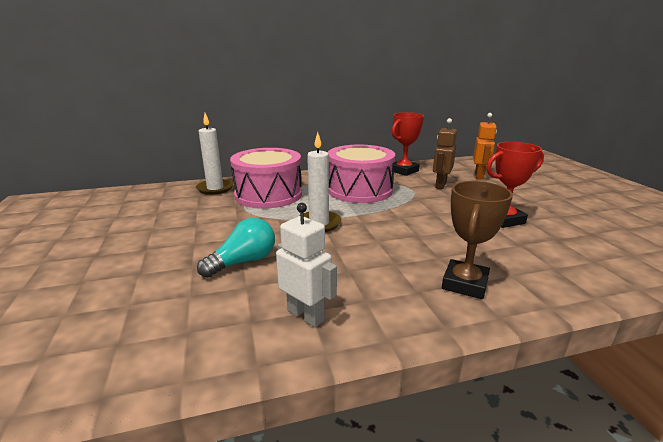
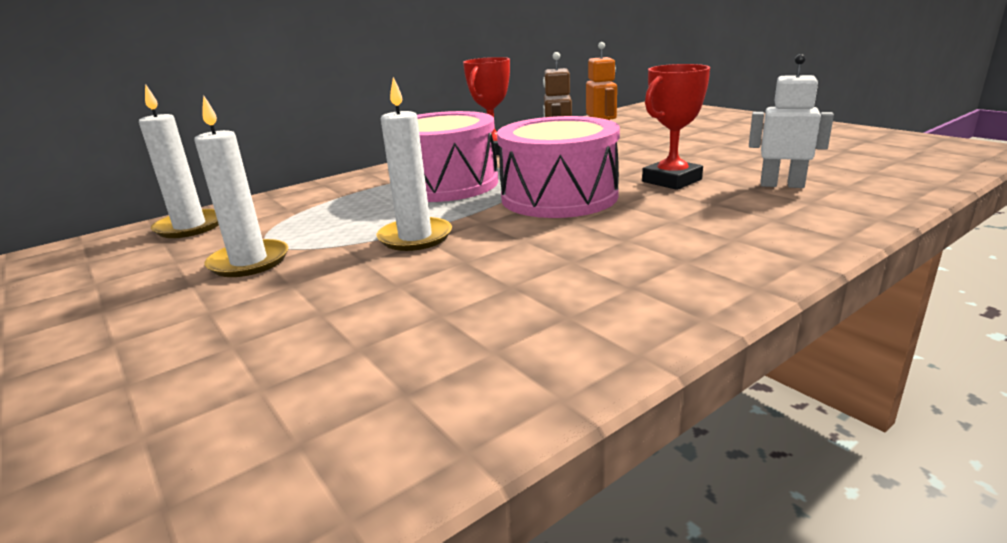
camera: 20 degrees left, 0 degrees up
turquoise light bulb [197,218,275,278] -> none
pink drum [230,148,302,209] -> pink drum moved to [497,116,620,218]
white robot [276,203,337,327] -> white robot moved to [749,54,834,188]
brown trophy [442,181,513,299] -> none
none -> white candle [194,95,288,277]

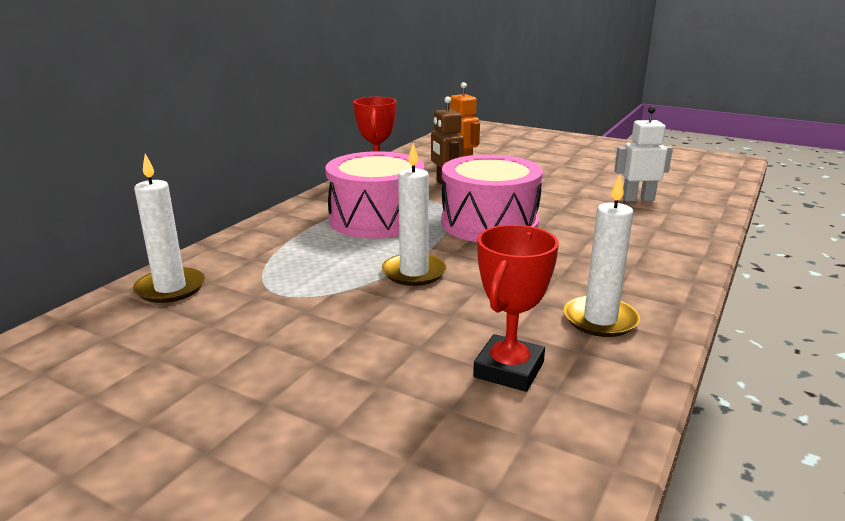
camera: 25 degrees left, 0 degrees up
white candle [194,95,288,277] -> white candle moved to [564,175,640,337]
red trophy [642,64,710,190] -> red trophy moved to [473,225,559,392]

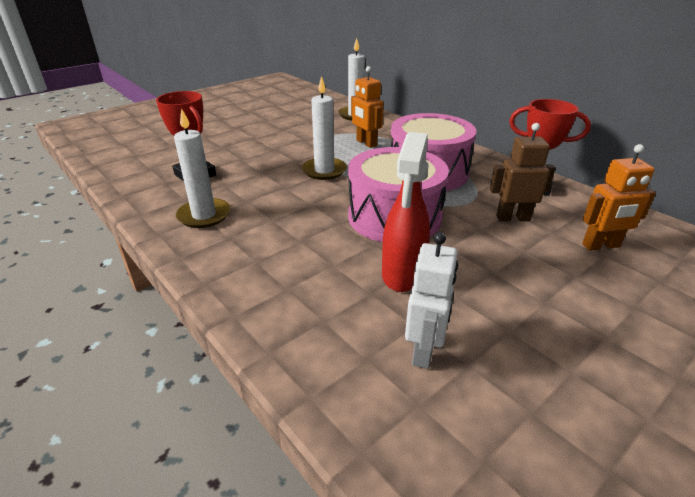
camera: 110 degrees right, 10 degrees up
none -> orange robot [351,66,384,148]
none -> red spray bottle [382,132,430,292]

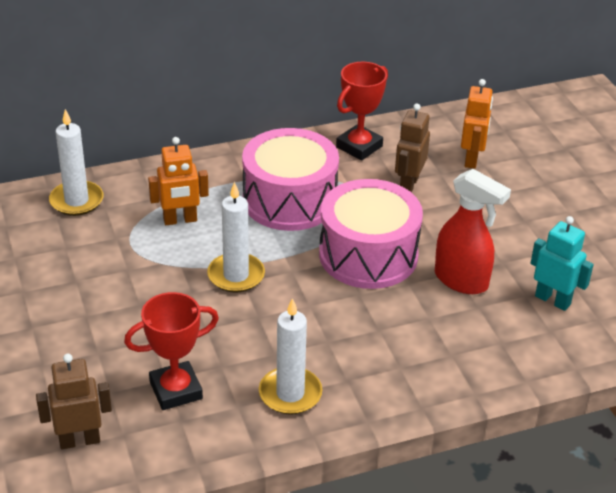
camera: 70 degrees left, 5 degrees up
white robot [405,232,458,369] -> turquoise robot [530,216,594,311]
none -> brown robot [36,354,112,449]

